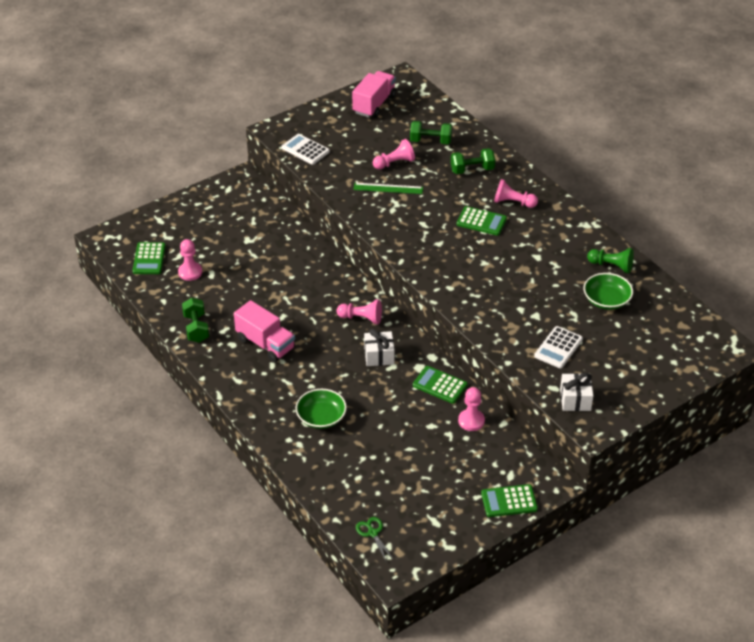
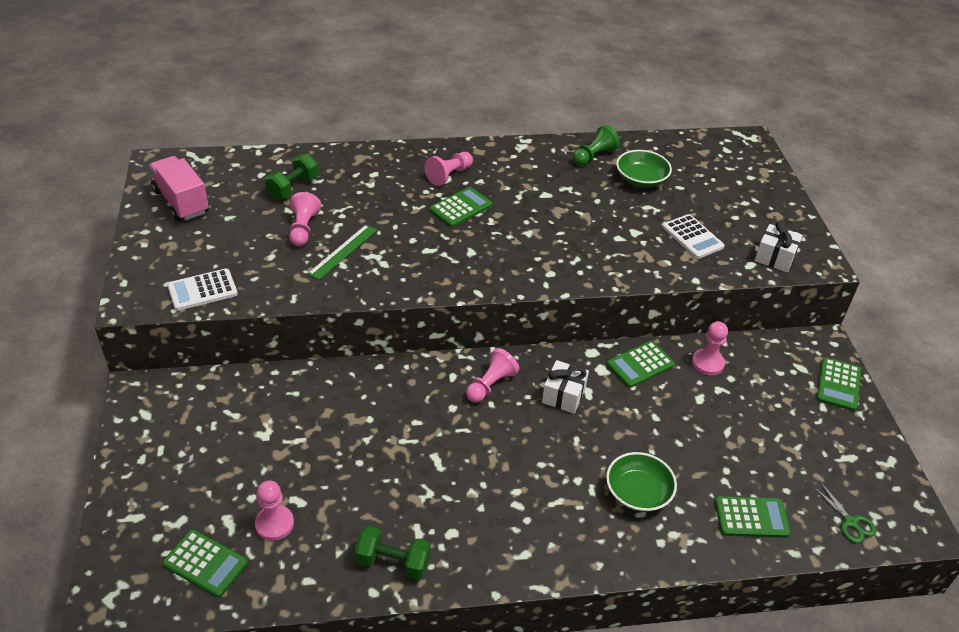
camera: 65 degrees left, 0 degrees up
pink truck [234,300,295,362] -> none
green scissors [356,517,394,563] -> green scissors turned 120 degrees counterclockwise [812,482,877,543]
green dumbbell [451,148,495,174] -> none
none -> green calculator [715,496,791,538]

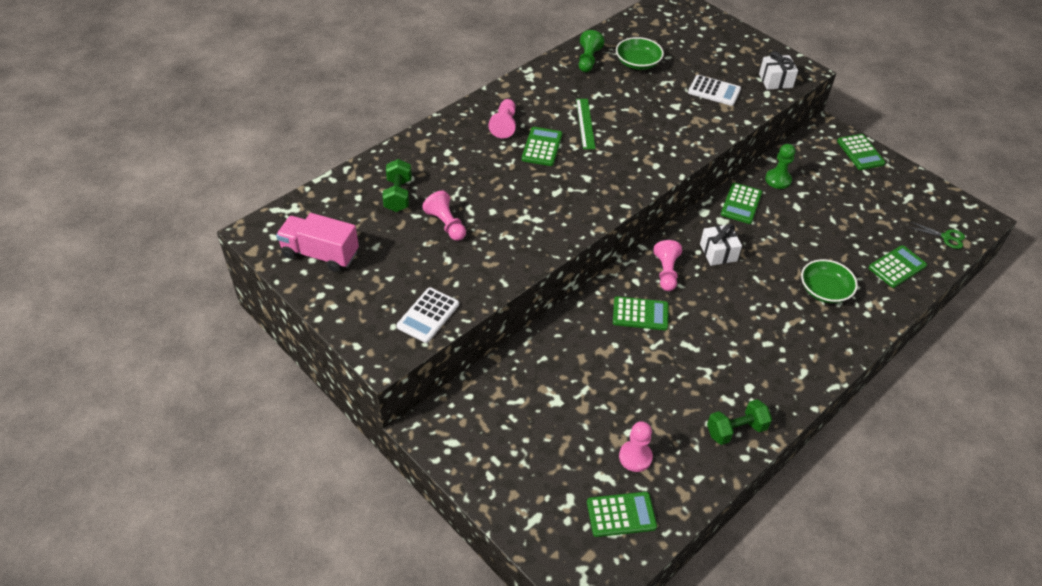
camera: 35 degrees left, 5 degrees up
green ruler [307,225,377,280] -> green ruler moved to [576,99,596,149]
pink pawn [692,321,728,375] -> green pawn [765,144,795,189]
none -> green calculator [613,296,669,330]

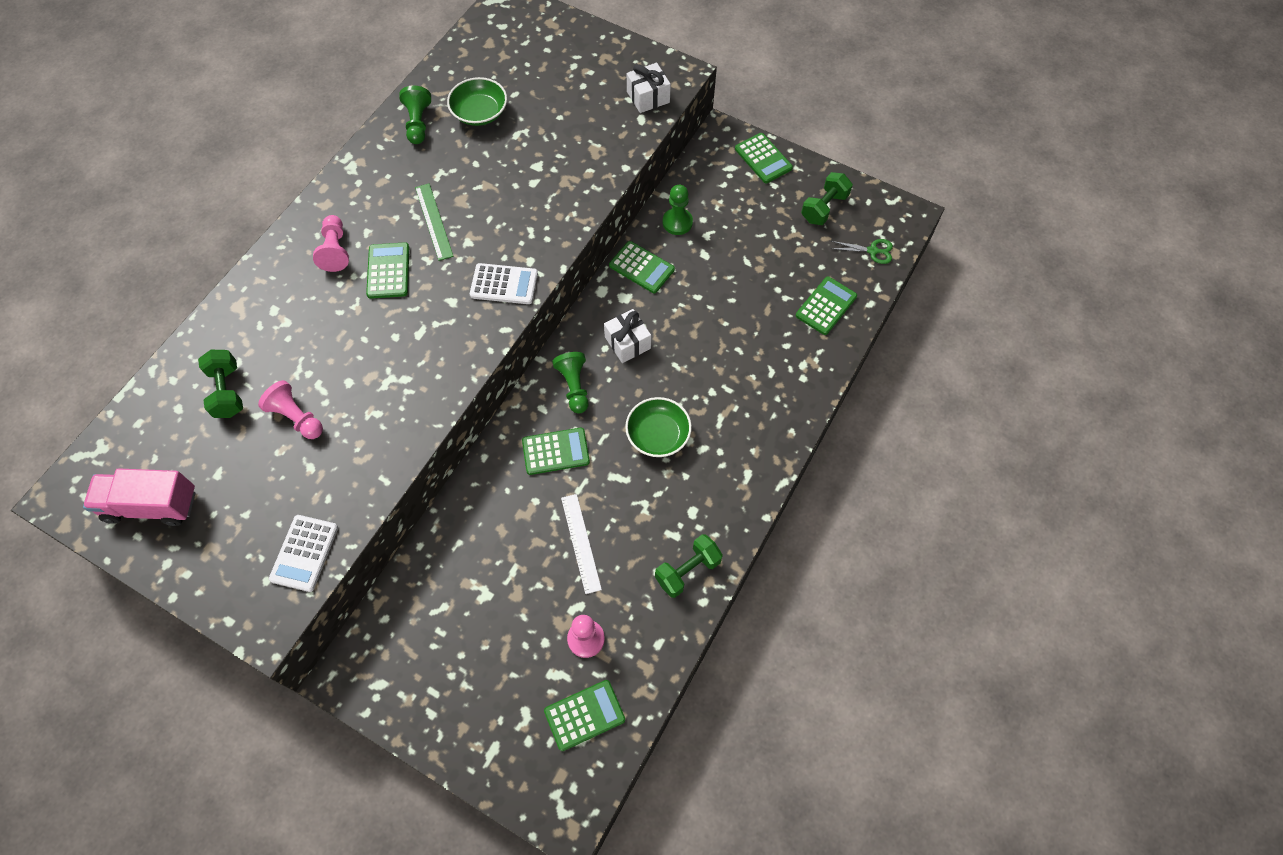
camera: 15 degrees left, 15 degrees up
pink pawn [654,240,682,291] -> green pawn [552,352,589,413]
white calculator [688,75,741,106] -> white calculator moved to [470,263,538,304]
green calculator [721,183,762,224] -> green calculator turned 60 degrees counterclockwise [609,241,675,293]
green bowl [801,259,858,303] -> green bowl moved to [625,397,692,457]
none -> white ruler [561,494,602,594]
none -> green dumbbell [801,172,853,225]

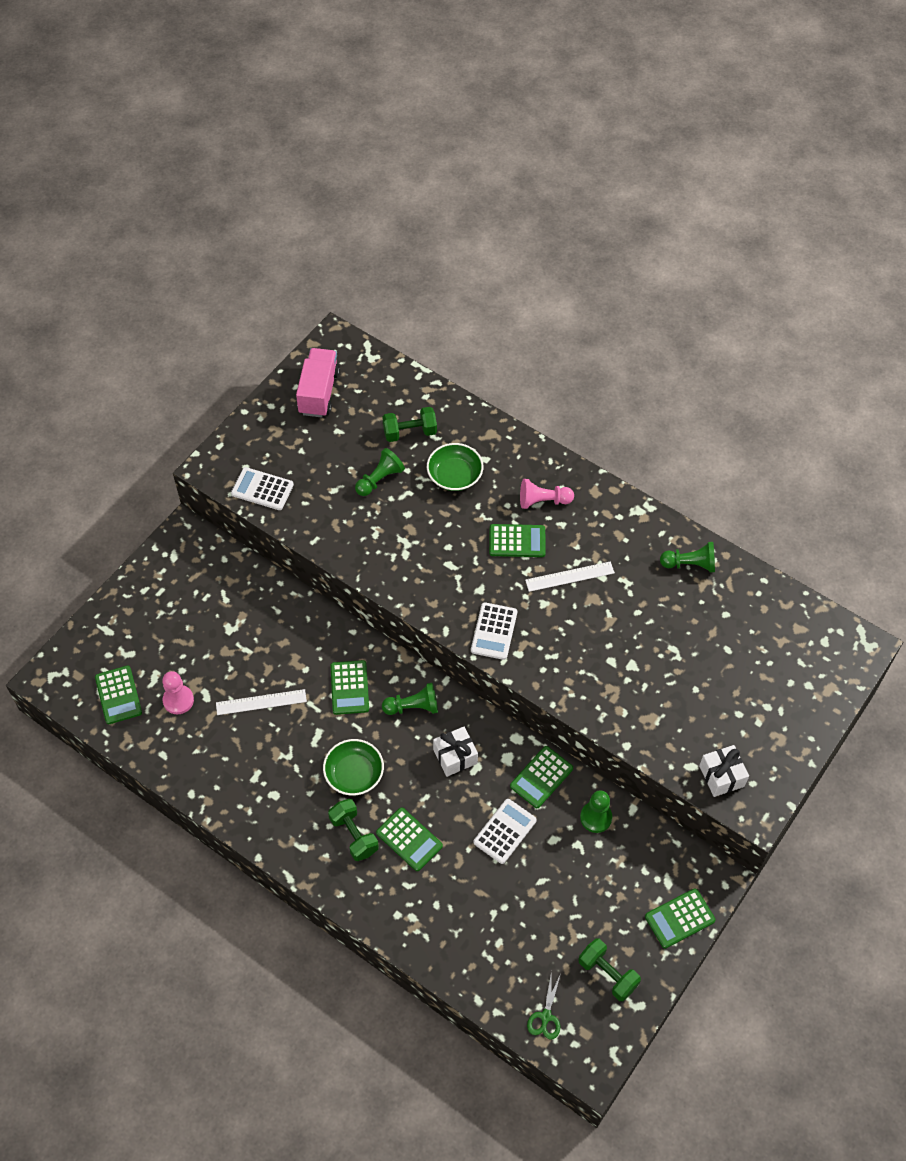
camera: 95 degrees right, 5 degrees down
pink pawn [258,380,323,439] -> green pawn [355,448,405,496]
green ruler [415,184,453,261] -> white ruler [525,561,615,592]
green bowl [447,77,507,126] -> green bowl moved to [427,443,483,491]
green dumbbell [655,534,723,598] -> green dumbbell moved to [328,799,379,861]
green calculator [796,276,857,335] -> green calculator moved to [376,807,443,871]
none -> white calculator [473,799,537,864]

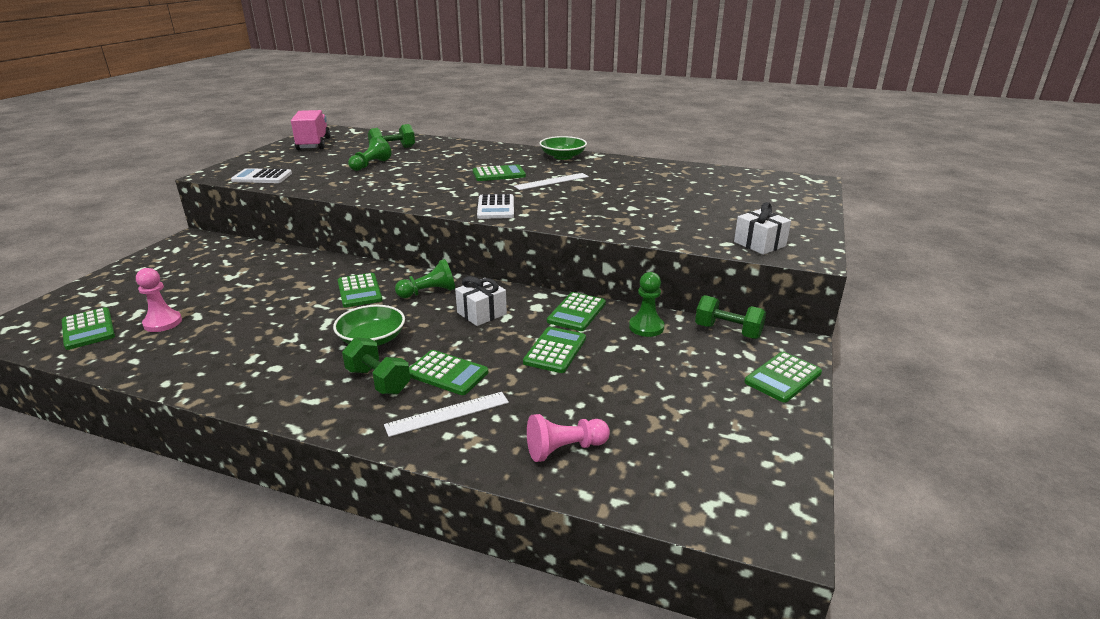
camera: 15 degrees left, 30 degrees down
white ruler [216,689,307,715] -> white ruler moved to [384,392,509,437]
green bowl [427,443,483,491] -> green bowl moved to [539,136,587,160]
white calculator [473,799,537,864] -> green calculator [523,327,586,373]
pink pawn [520,479,574,509] -> pink pawn moved to [527,414,610,462]
green scissors [527,971,561,1040] -> none
green dumbbell [578,938,641,1001] -> green dumbbell moved to [695,295,766,339]
green pawn [660,542,715,572] -> none

